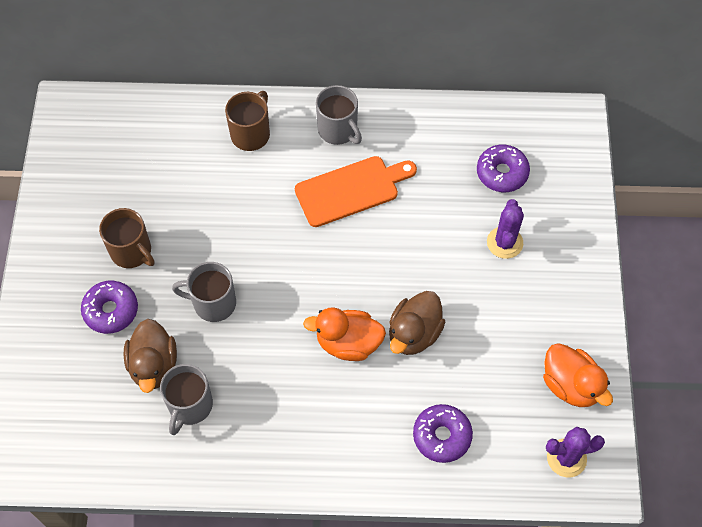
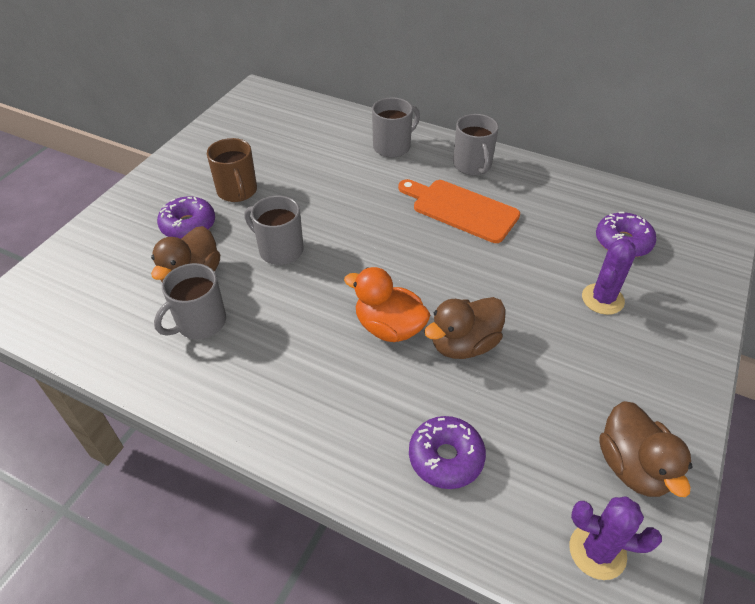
camera: 25 degrees right, 15 degrees down
brown mug [225,91,270,151] -> grey mug [372,98,420,158]
orange cutting board [295,156,417,227] -> orange cutting board turned 150 degrees counterclockwise [398,179,520,243]
orange duck [543,343,613,407] -> brown duck [599,401,693,497]

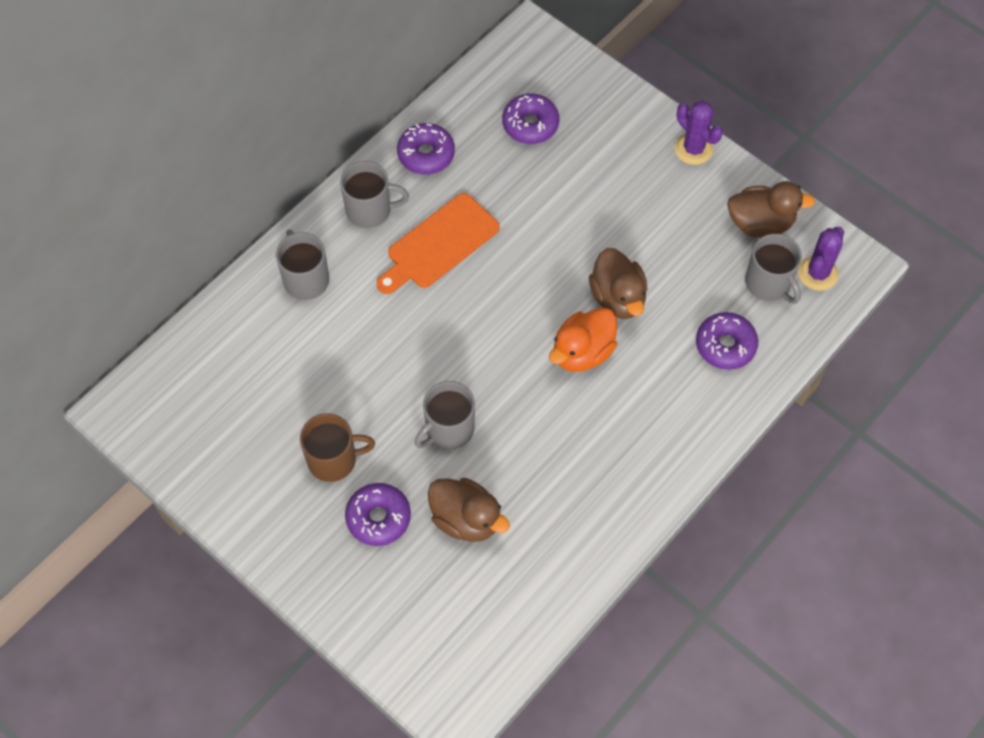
camera: 75 degrees left, 15 degrees up
grey mug [154,263,226,339] -> grey mug moved to [745,234,802,304]
purple cactus [582,239,636,315] -> purple cactus moved to [675,101,723,165]
none -> purple donut [397,123,455,175]

